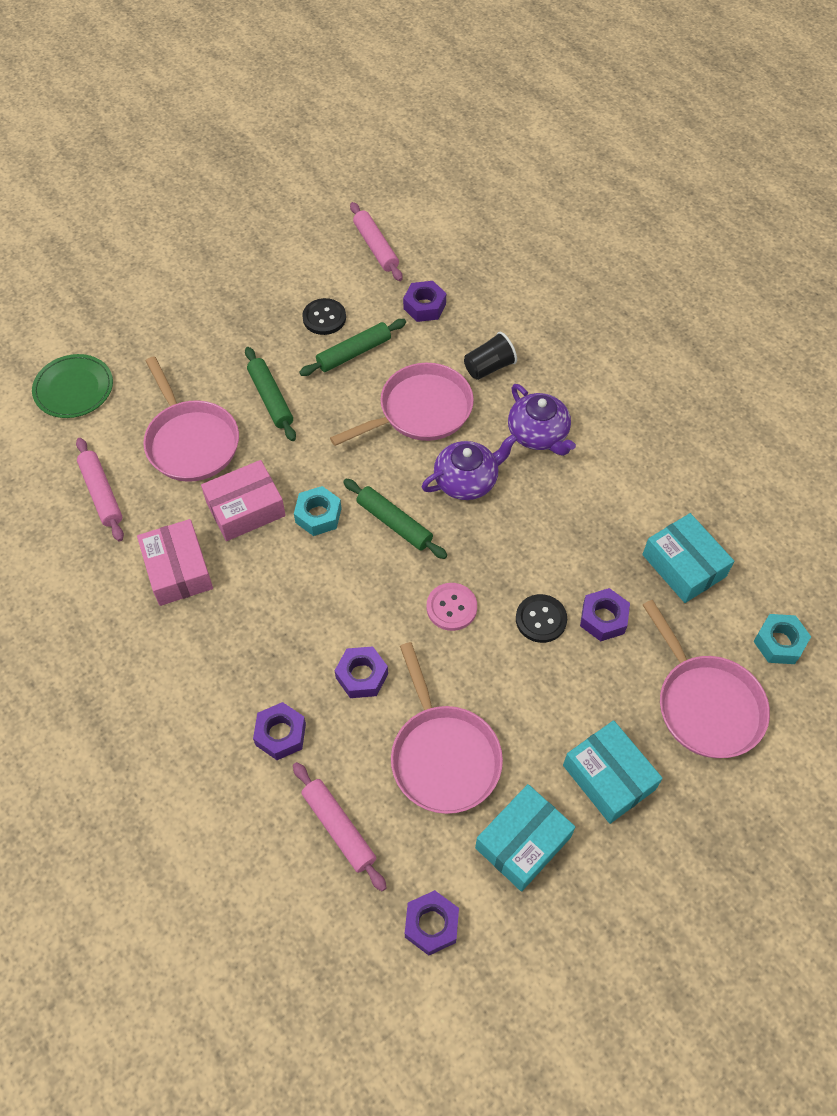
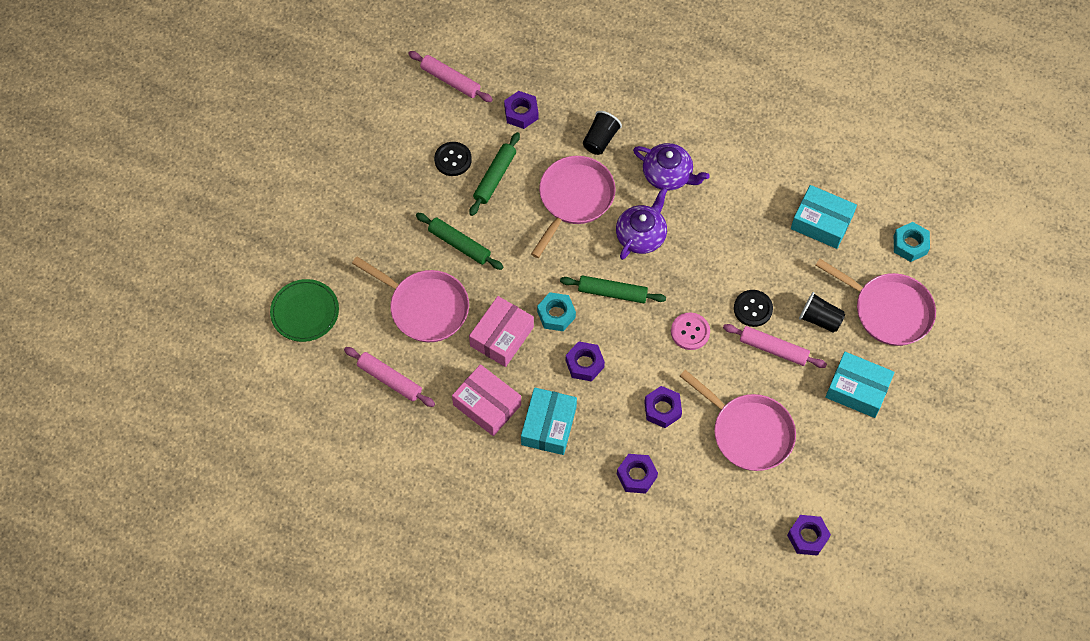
camera: 30 degrees left, 5 degrees up
pink rolling pin [293,762,387,891] -> pink rolling pin moved to [723,324,827,368]
turquoise box [475,784,575,892] -> turquoise box moved to [521,387,577,455]
purple nut [580,588,630,641] -> purple nut moved to [566,342,605,381]
none -> black cup [799,292,845,333]

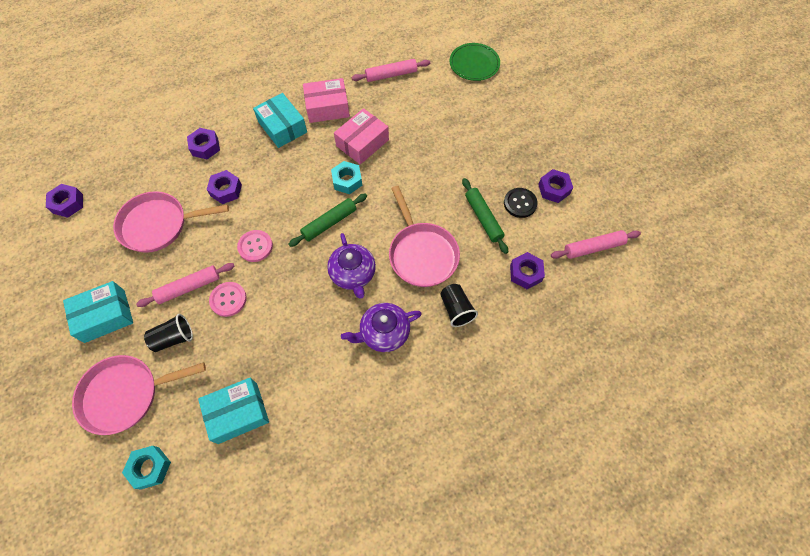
camera: 130 degrees right, 0 degrees up
pink pan [352,257,469,342] -> none
green rolling pin [416,213,503,270] -> none
pink box [469,296,534,367] -> pink box turned 60 degrees clockwise [334,108,389,164]
purple nut [566,342,605,381] -> purple nut moved to [538,169,573,203]
black button [734,290,773,327] -> pink button [209,282,247,317]

